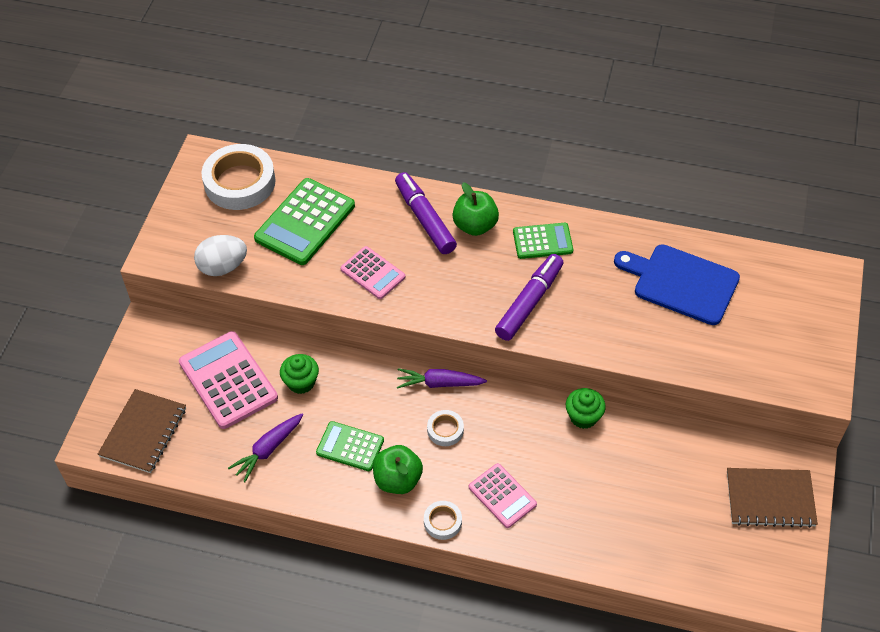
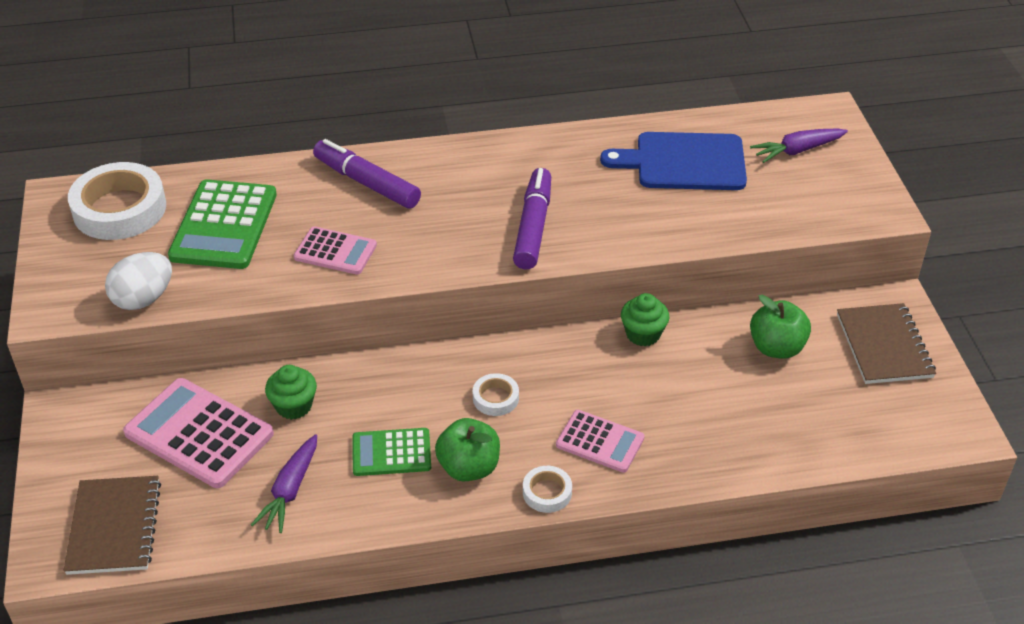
camera: 25 degrees left, 10 degrees down
purple carrot [397,368,487,389] -> purple carrot moved to [750,129,848,163]
green apple [453,182,499,236] -> green apple moved to [750,295,811,359]
green calculator [513,223,573,259] -> none
brown notebook [727,468,818,528] -> brown notebook turned 75 degrees counterclockwise [837,303,936,384]

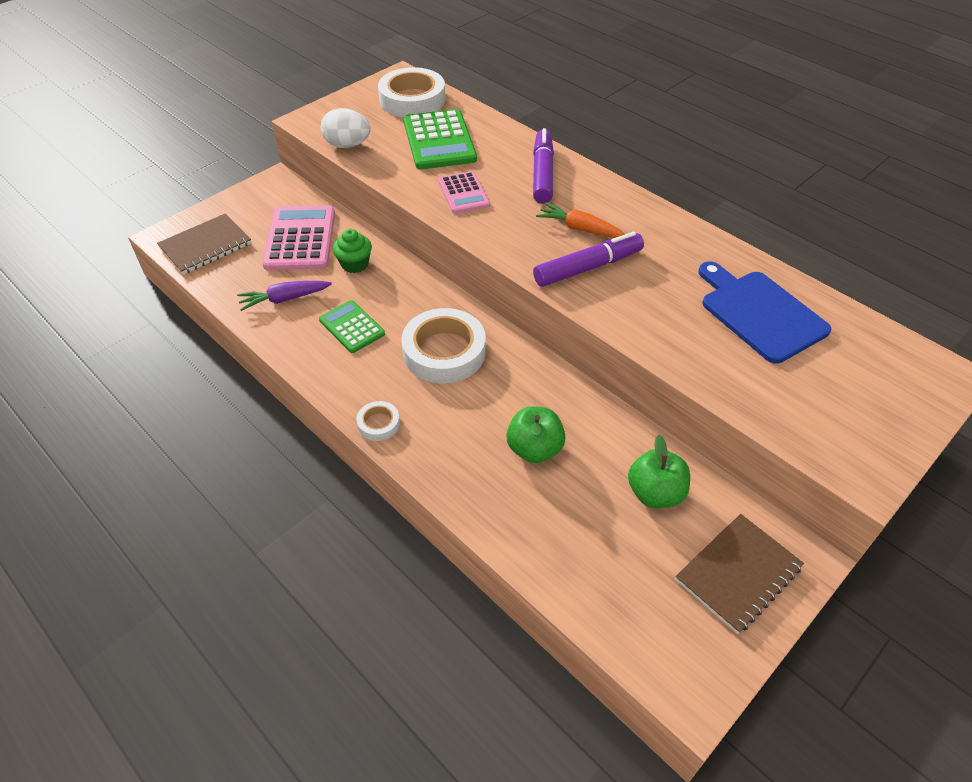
camera: 55 degrees right, 5 degrees up
green calculator [168,179,277,269] -> green calculator turned 75 degrees counterclockwise [404,109,477,169]
green apple [435,418,500,481] -> green apple moved to [506,406,566,463]
white tape [473,373,519,416] -> white tape [401,308,486,383], size x2.12
pink calculator [556,410,645,473] -> none
green cupcake [621,293,669,347] -> none
purple carrot [750,129,848,163] -> none
none -> orange carrot [536,203,625,238]

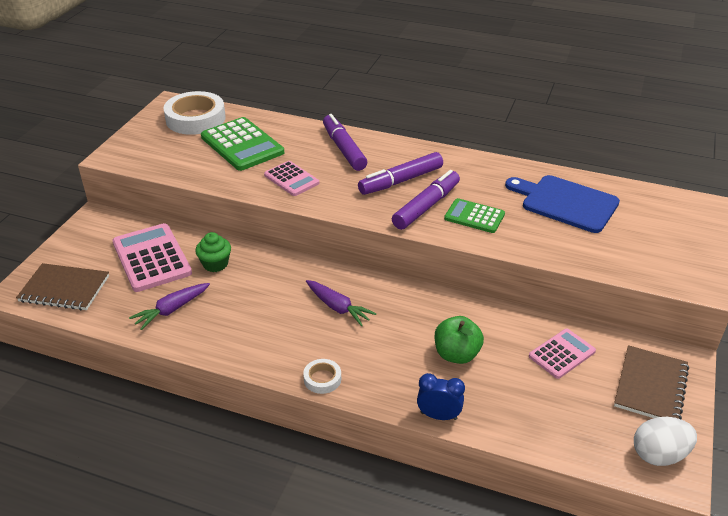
camera: 25 degrees left, 10 degrees down
brown notebook [157,213,251,274] -> brown notebook turned 75 degrees clockwise [16,263,109,310]
green calculator [319,300,385,353] -> green calculator moved to [444,198,505,233]
white egg [321,108,371,148] -> white egg moved to [634,417,697,466]
white tape [401,308,486,383] -> purple carrot [306,280,376,327]
orange carrot [536,203,625,238] -> purple marker [358,152,443,195]
green apple [628,435,690,508] -> pink calculator [529,329,596,379]
none -> blue clock [417,373,465,420]

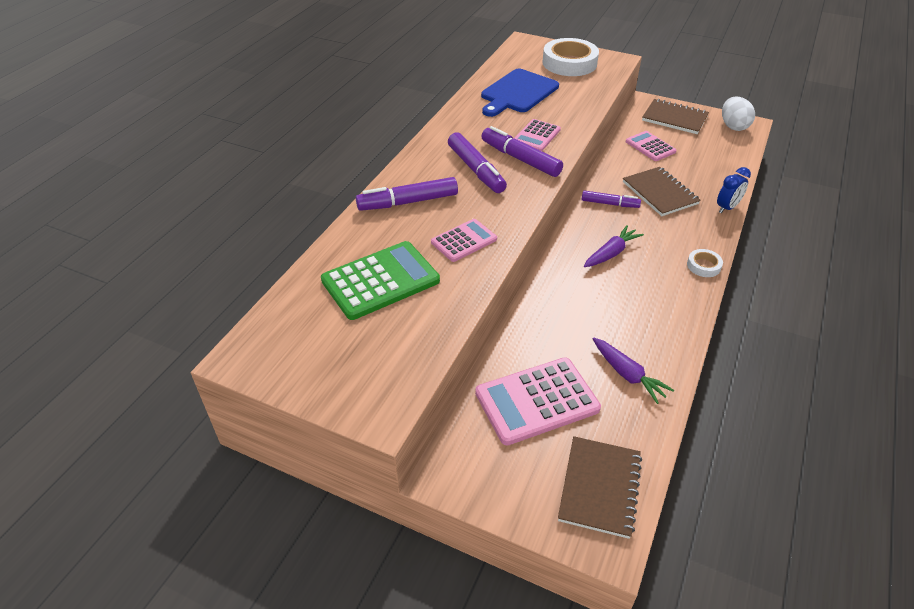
camera: 85 degrees left, 5 degrees up
white tape [163,91,226,135] -> white tape moved to [543,38,599,76]
green cupcake [195,232,231,272] -> none
blue clock [417,373,465,420] -> blue clock turned 150 degrees counterclockwise [717,167,751,213]
green apple [435,316,484,364] -> brown notebook [623,167,701,216]
green calculator [444,198,505,233] -> pink calculator [514,119,561,151]
none -> purple marker [582,191,641,208]

